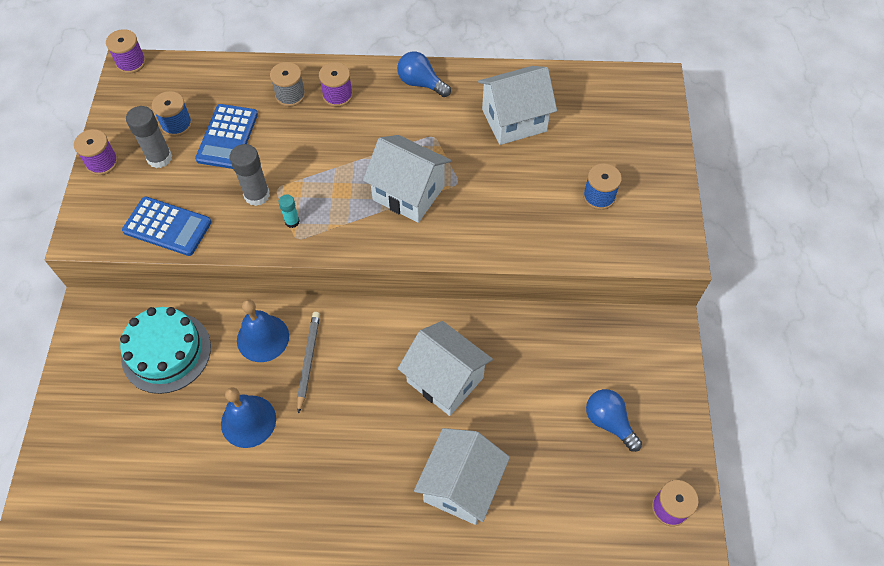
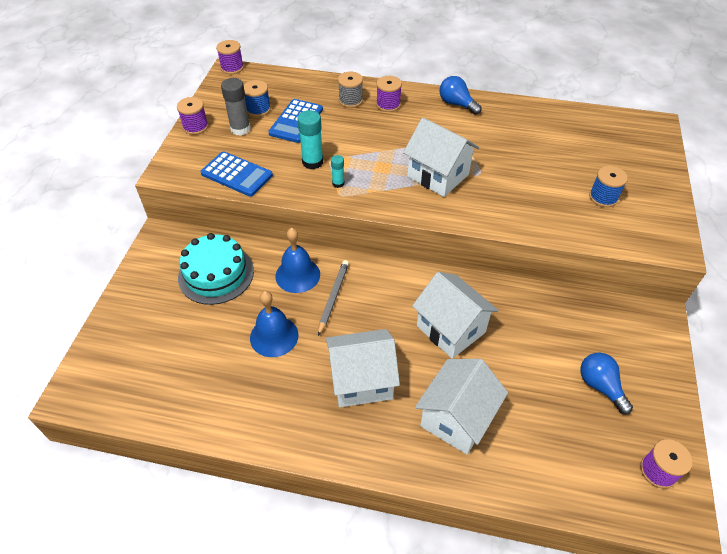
camera: 10 degrees right, 10 degrees down
grey glue stick [230,144,270,206] -> turquoise glue stick [297,110,323,169]
white house [478,66,557,145] -> white house moved to [326,329,400,407]

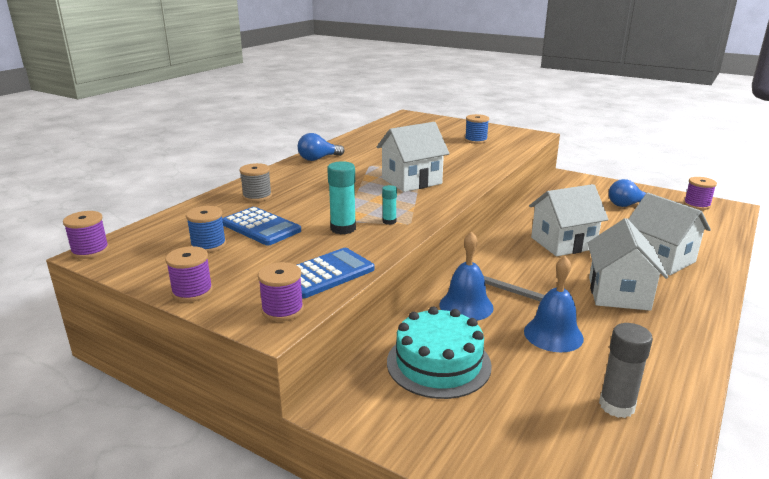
camera: 70 degrees left, 25 degrees down
grey glue stick [221,78,251,136] -> grey glue stick moved to [599,323,653,418]
purple spool [376,76,402,112] -> purple spool moved to [258,262,304,321]

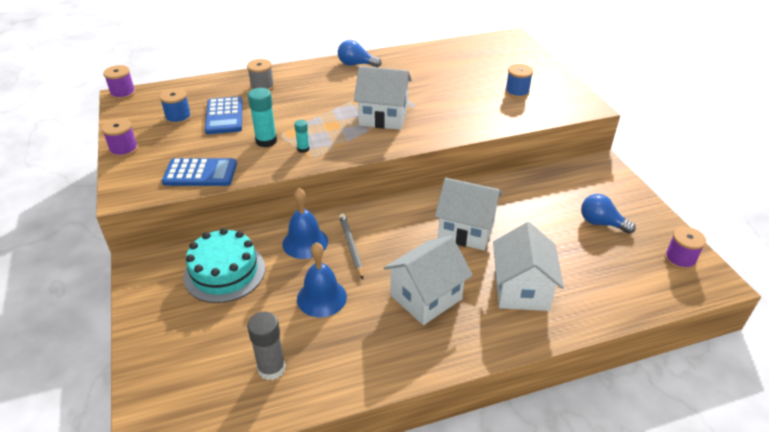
camera: 40 degrees right, 15 degrees up
purple spool [258,262,304,321] -> none

